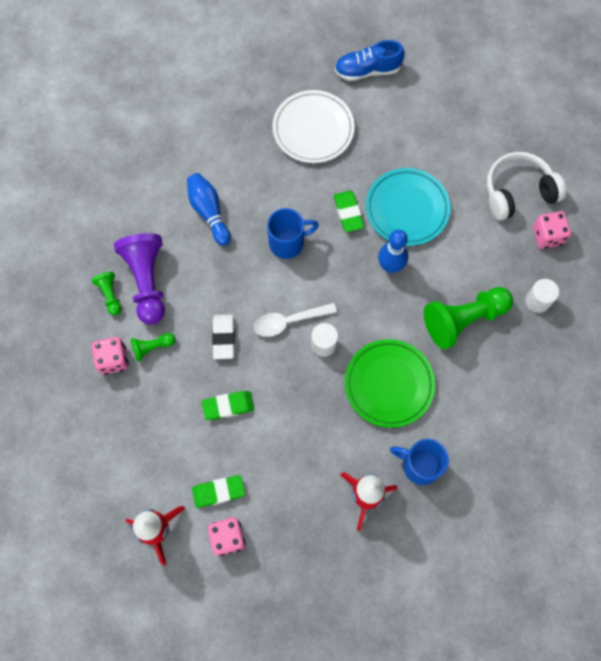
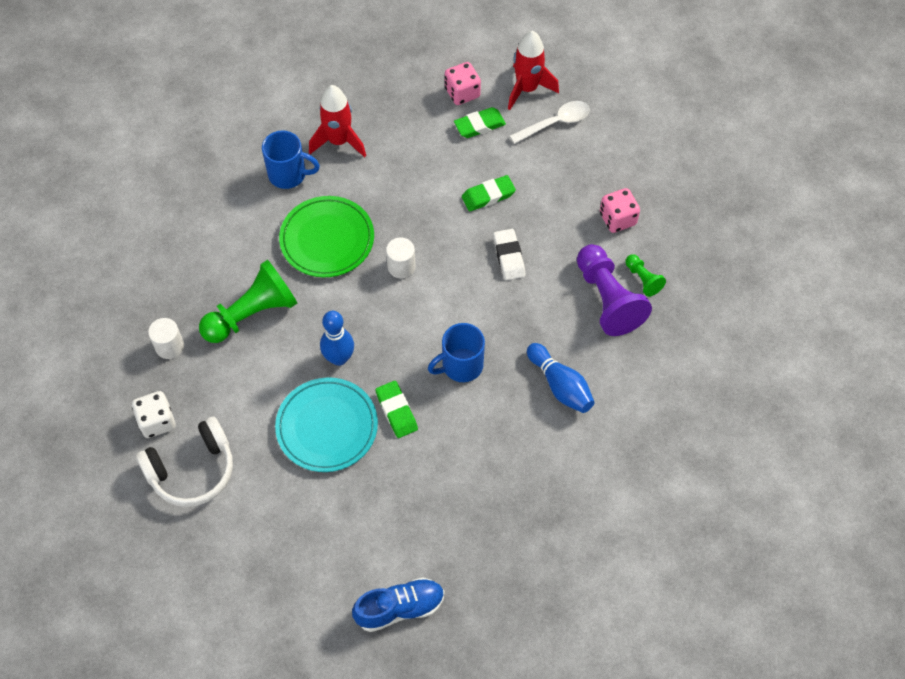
camera: 170 degrees right, 10 degrees down
green pawn [130,333,175,362] -> none
white spoon [254,303,337,337] -> white spoon moved to [510,101,590,144]
white plate [272,90,355,163] -> none
pink dice [533,211,571,249] -> white dice [132,391,175,438]

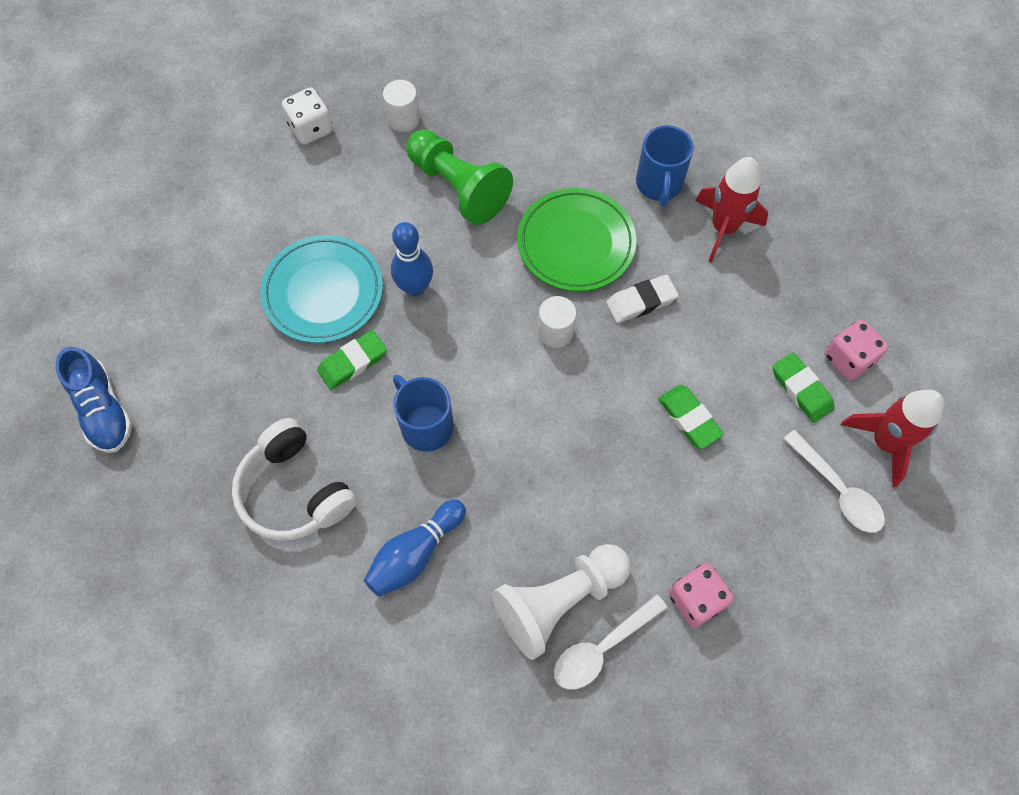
camera: 80 degrees right, 5 degrees up
white headphones [136,417,233,507] -> white headphones moved to [232,418,357,541]
white eraser [493,229,526,281] -> white eraser moved to [606,275,679,323]
purple pawn [577,244,652,336] -> white pawn [492,544,631,660]
green pawn [625,254,666,297] -> white spoon [554,594,668,690]

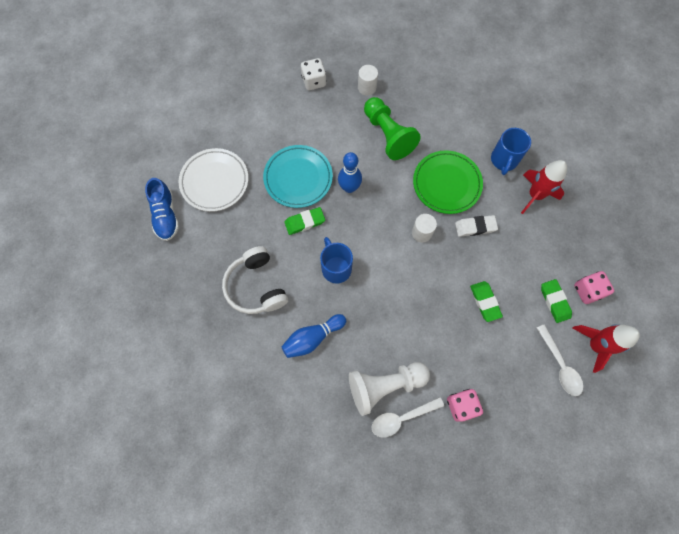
camera: 15 degrees right, 5 degrees up
none -> white plate [179,148,249,212]

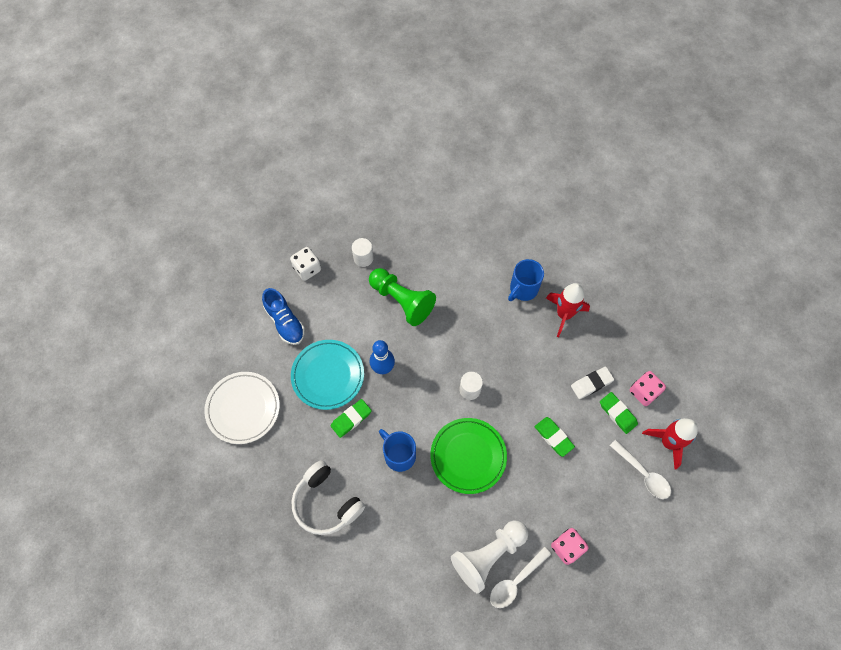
camera: 20 degrees left, 5 degrees down
blue shoe [145,178,179,241] -> blue shoe moved to [262,288,305,345]
blue bowling pin [281,314,346,358] -> none
green plate [413,150,483,214] -> green plate moved to [430,418,507,494]
white eraser [455,215,498,237] -> white eraser moved to [571,367,614,399]
blue mug [491,128,531,175] -> blue mug turned 45 degrees clockwise [508,259,544,301]

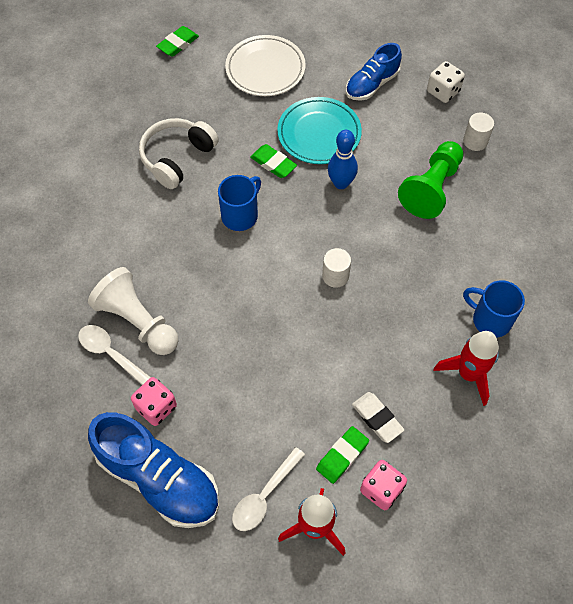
camera: 80 degrees right, 5 degrees down
green plate [430,418,507,494] -> none
green eraser [535,417,575,457] -> green eraser moved to [156,26,199,57]
none -> blue shoe [88,412,219,528]

